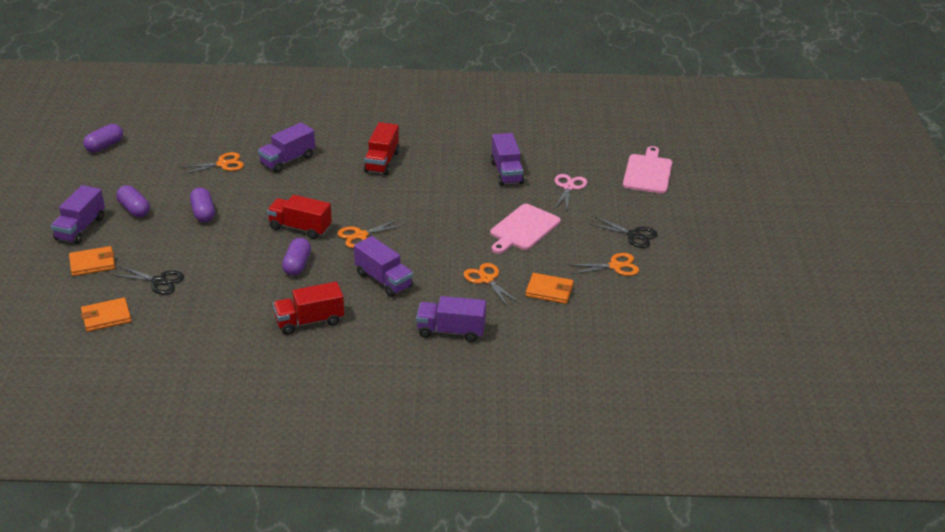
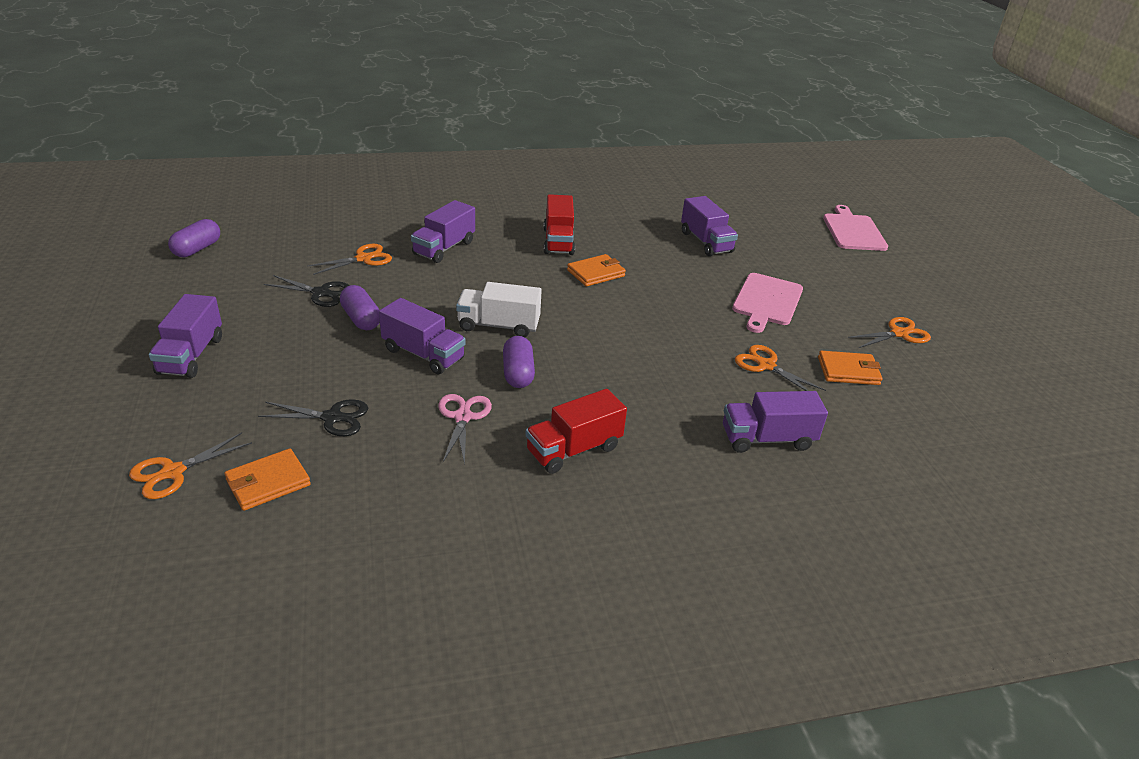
camera: 15 degrees left, 0 degrees up
orange wallet [69,246,115,276] -> orange wallet moved to [567,254,626,287]
purple capsule [117,185,150,217] -> none
red truck [267,195,332,239] -> white truck [456,282,542,337]
orange scissors [337,219,405,248] -> orange scissors moved to [129,432,252,499]
purple truck [354,236,413,297] -> purple truck moved to [379,298,466,374]
pink scissors [554,174,588,209] -> pink scissors moved to [438,394,492,465]
black scissors [590,217,657,248] -> black scissors moved to [264,275,350,307]

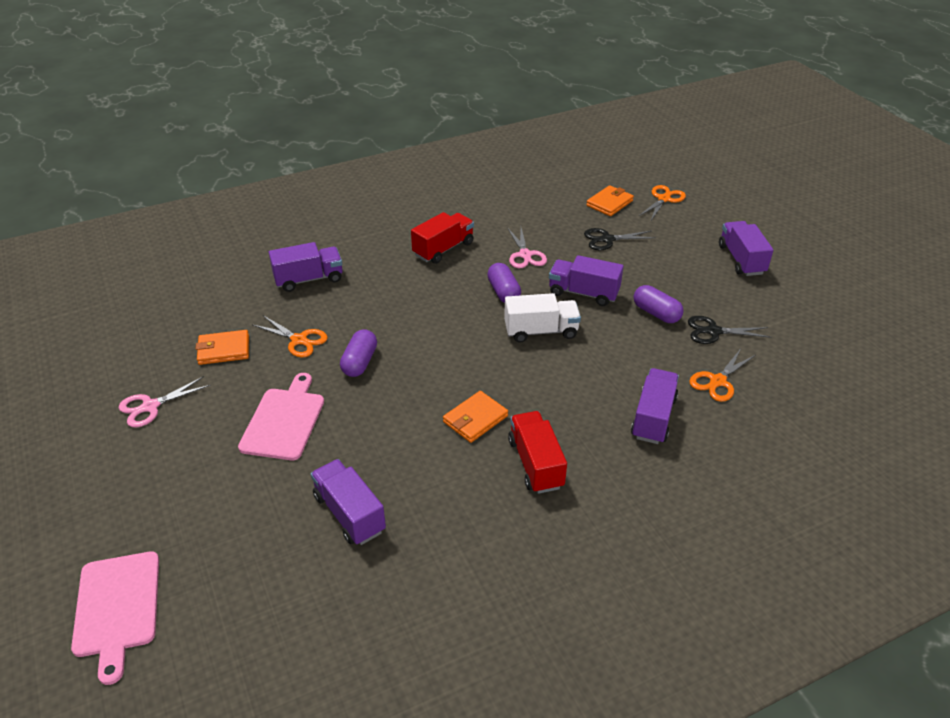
camera: 170 degrees right, 5 degrees up
purple capsule [168,219,220,257] -> purple capsule moved to [340,329,377,377]
orange scissors [848,317,931,348] -> pink scissors [119,376,211,428]

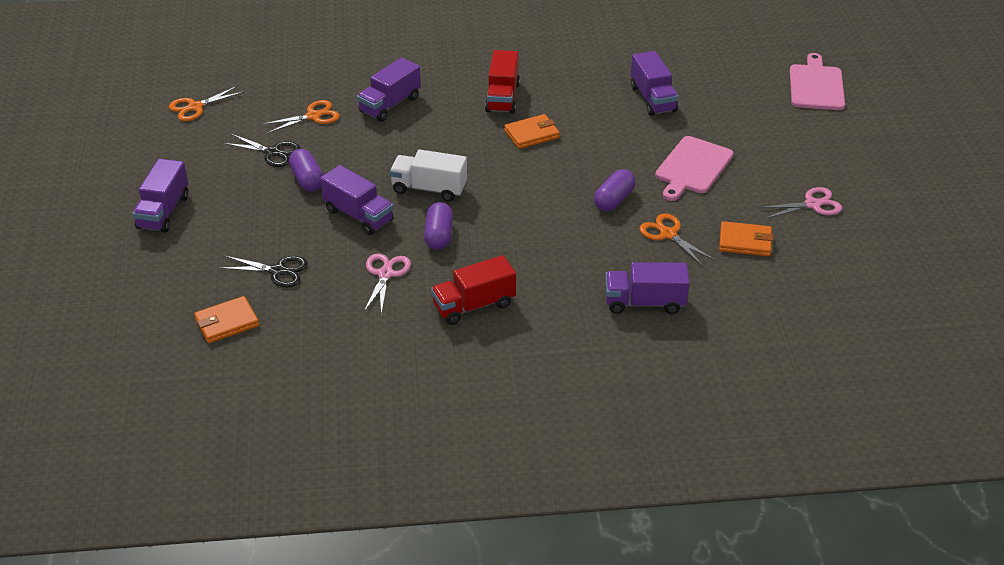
camera: 160 degrees left, 0 degrees up
orange scissors [639,185,686,220] -> orange scissors moved to [169,86,245,121]

